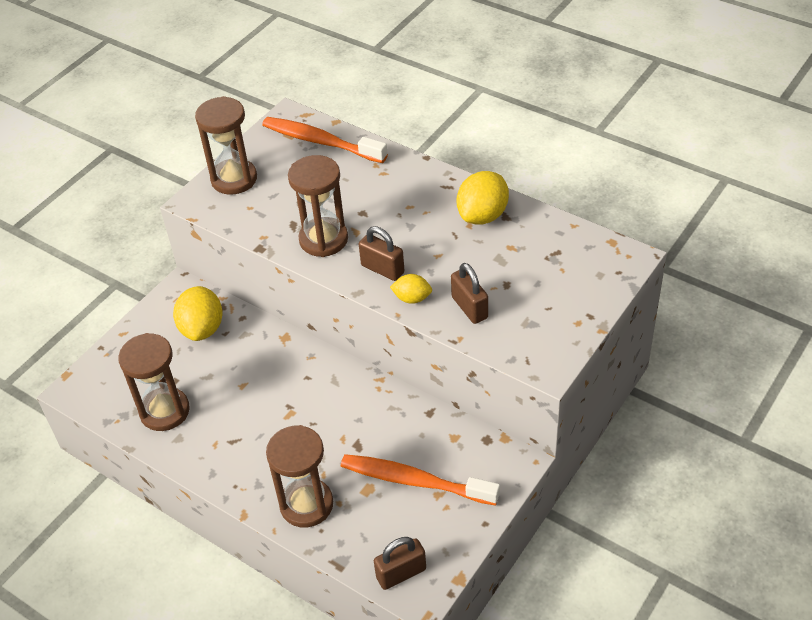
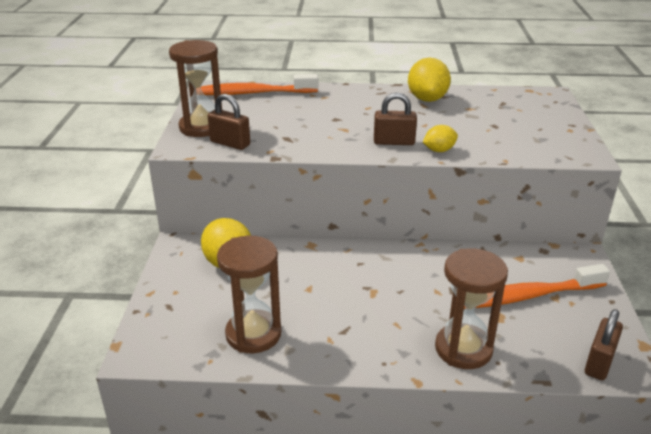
camera: 35 degrees left, 15 degrees down
brown hourglass [288,155,348,257] -> none
brown padlock [451,263,488,324] -> brown padlock moved to [208,94,250,150]

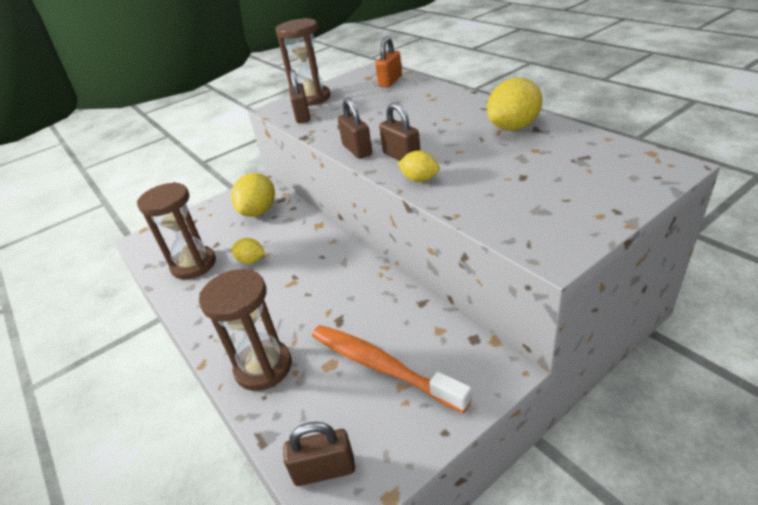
camera: 55 degrees right, 5 degrees up
orange toothbrush [201,74,318,95] -> orange padlock [376,37,402,87]
none -> yellow lemon [231,238,265,264]
none -> brown padlock [338,98,372,159]

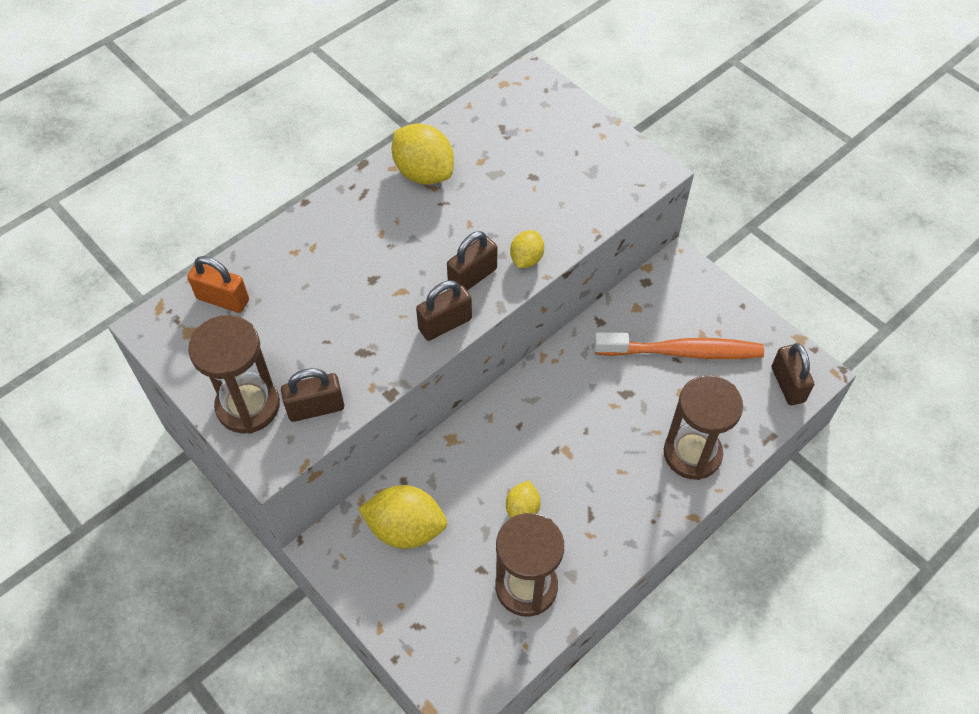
camera: 100 degrees left, 20 degrees up
orange toothbrush [312,325,472,413] -> orange toothbrush turned 120 degrees counterclockwise [594,332,764,359]

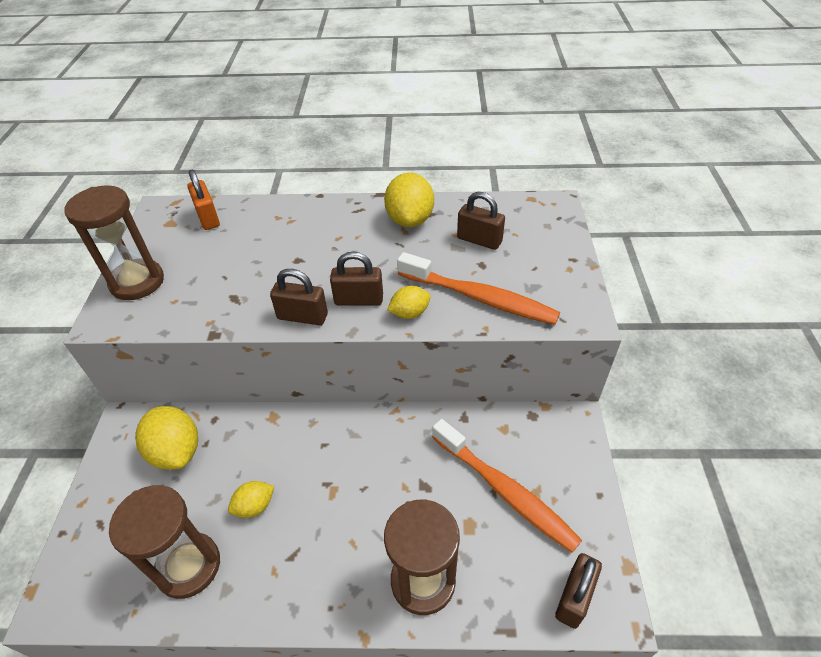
camera: 45 degrees right, 10 degrees down
brown padlock [281,368,344,422] -> brown padlock moved to [457,192,505,250]
none -> orange toothbrush [397,252,560,325]

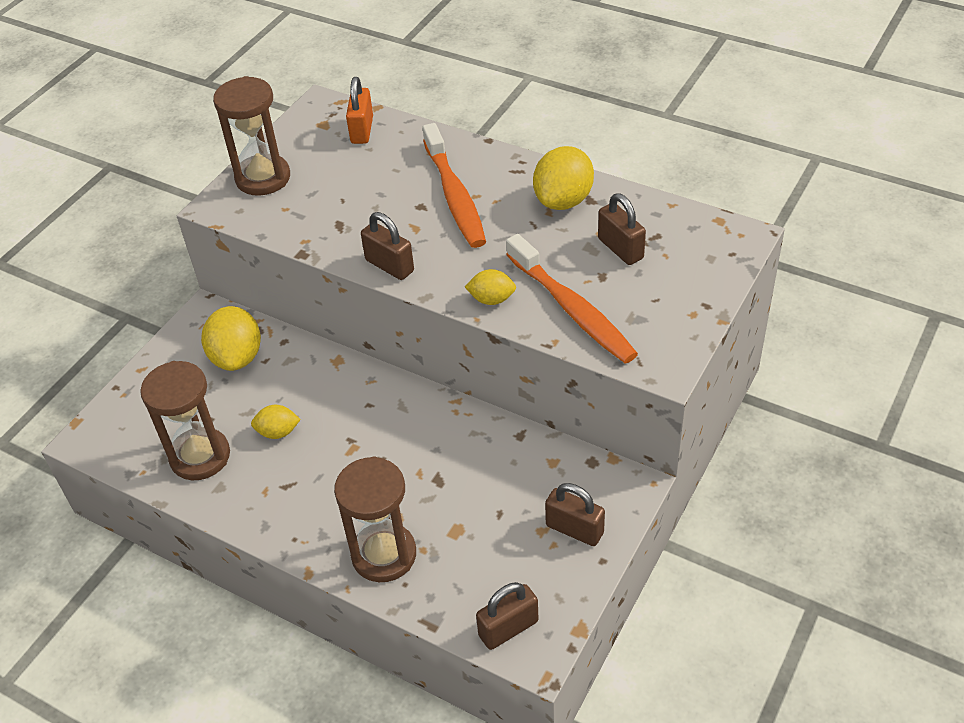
camera: 30 degrees right, 0 degrees up
brown padlock [330,252,383,305] -> brown padlock moved to [545,483,605,546]
orange toothbrush [432,419,582,553] -> orange toothbrush moved to [423,123,486,248]

